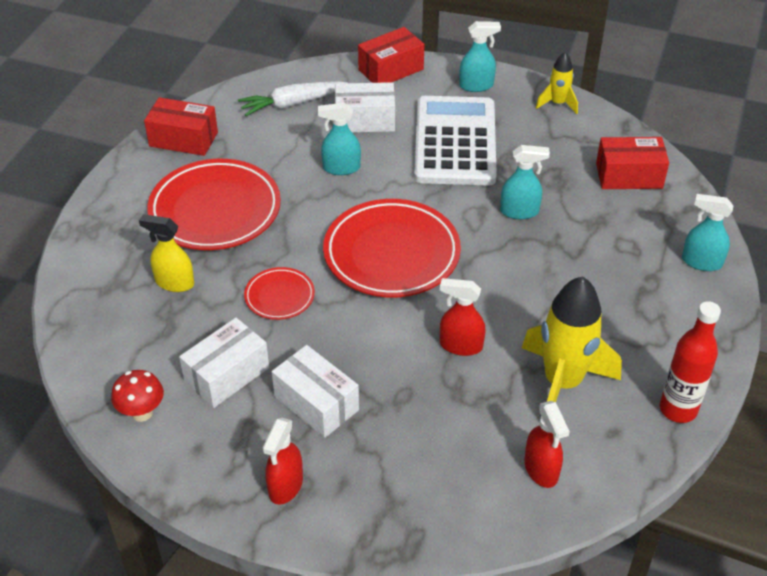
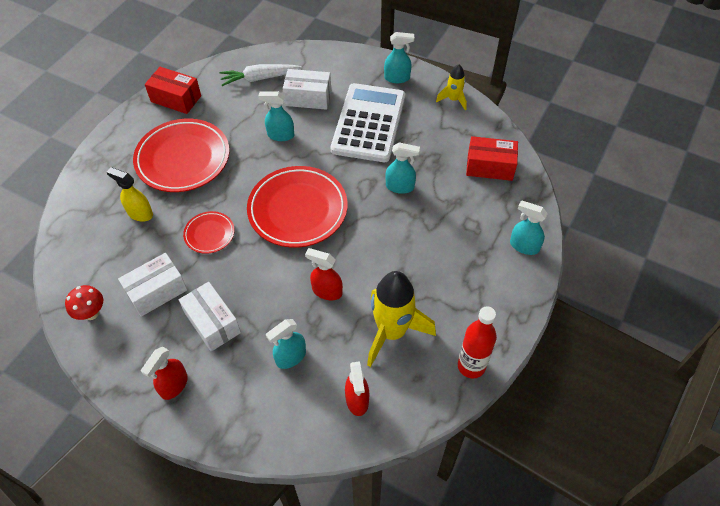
camera: 10 degrees right, 10 degrees up
red box [358,27,425,83] -> none
none -> turquoise spray bottle [266,319,306,369]

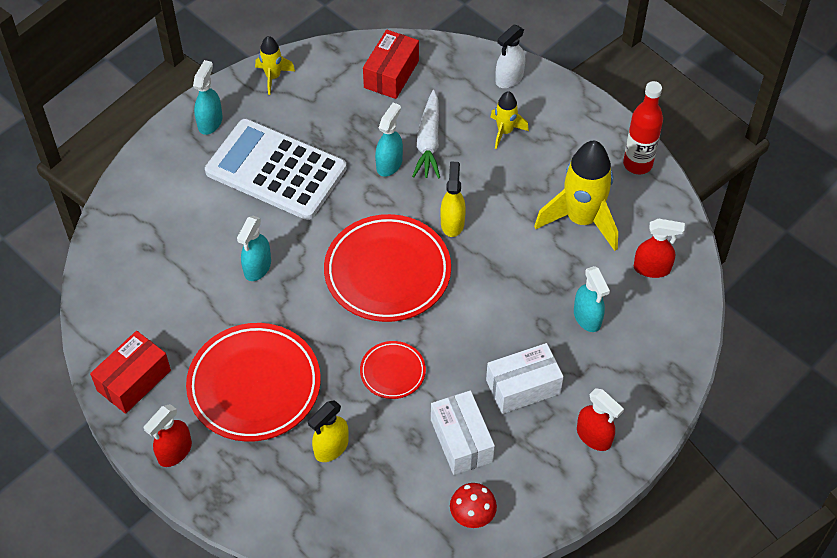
camera: 75 degrees left, 0 degrees up
white carrot [220,64,302,86] -> white carrot moved to [412,90,440,179]
white box [283,69,331,110] -> none
red spray bottle [305,248,343,300] -> red spray bottle moved to [144,404,192,467]
turquoise spray bottle [510,200,548,255] -> white spray bottle [495,25,526,88]
none -> yellow spray bottle [440,161,466,237]
none -> yellow rocket [491,91,529,149]

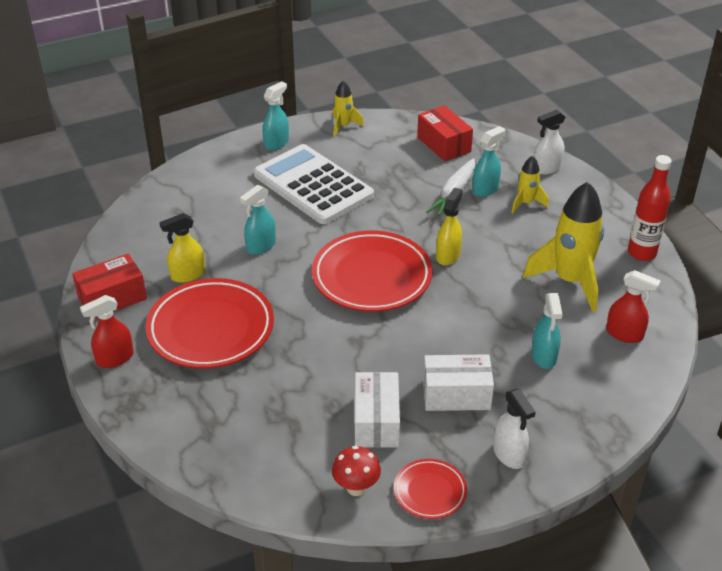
camera: 20 degrees right, 15 degrees down
yellow spray bottle [308,400,349,462] -> yellow spray bottle moved to [159,213,205,283]
red plate [360,341,426,399] -> red plate moved to [394,459,467,519]
red box [363,29,419,99] -> red box turned 75 degrees counterclockwise [417,105,473,161]
turquoise spray bottle [375,103,403,177] -> turquoise spray bottle moved to [472,126,505,197]
red spray bottle [577,388,624,451] -> white spray bottle [493,389,536,469]

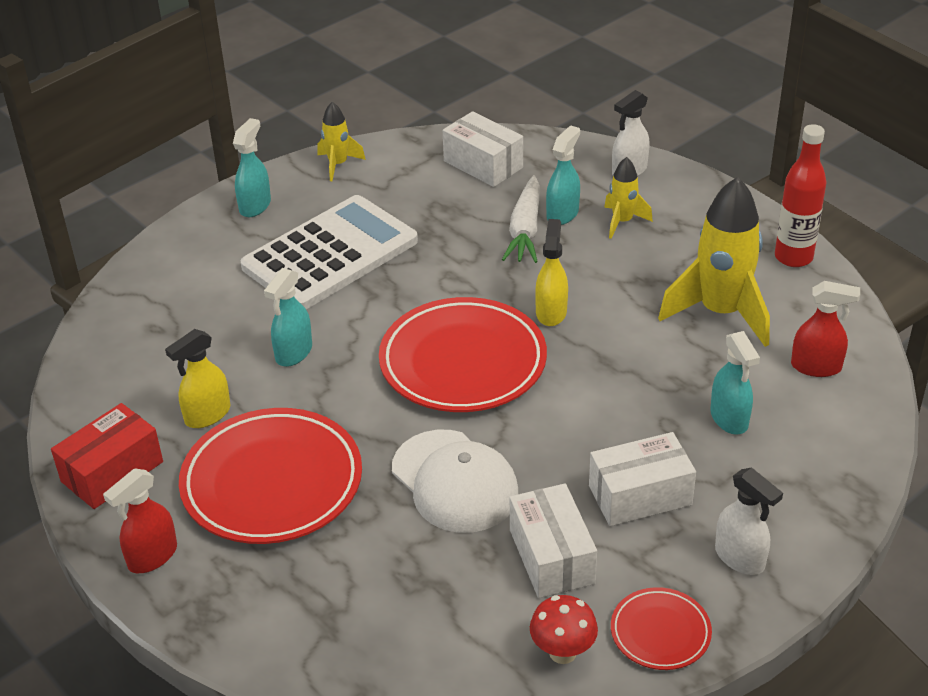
camera: 15 degrees left, 0 degrees up
white calculator [254,144,374,224] -> white calculator turned 105 degrees clockwise [241,195,418,309]
red box [417,105,473,161] -> white box [443,111,523,187]
none -> white cap [392,430,518,533]

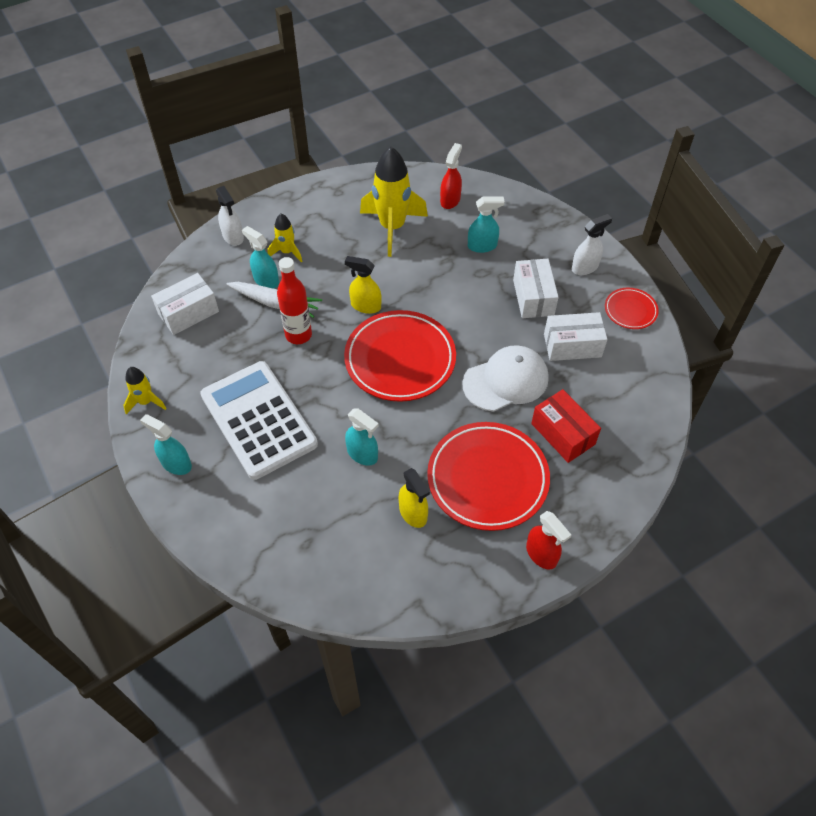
camera: 80 degrees left, 15 degrees up
red box [51,403,163,509] -> red box moved to [531,389,601,463]
red mushroom [530,595,598,664] -> none
red bottle [775,124,826,267] -> red bottle moved to [277,257,312,344]

